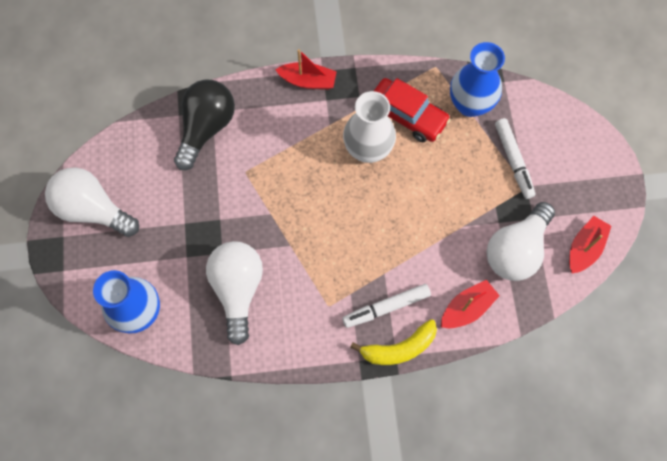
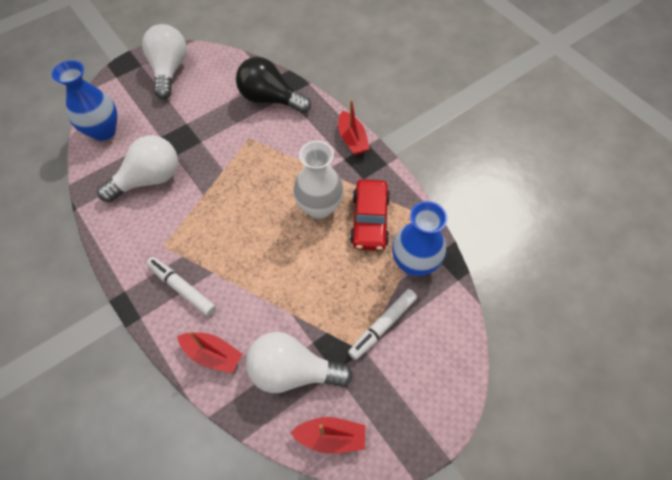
camera: 60 degrees right, 10 degrees down
black light bulb [174,79,235,170] -> black light bulb turned 150 degrees counterclockwise [236,57,311,113]
yellow banana [350,319,437,365] -> none

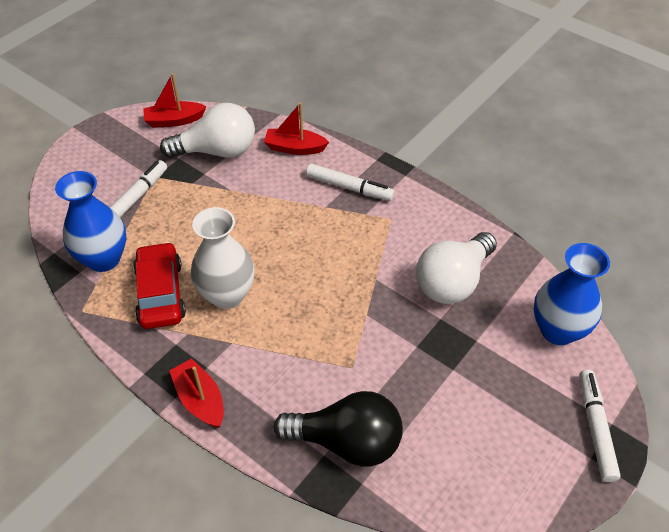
camera: 165 degrees right, 10 degrees down
white light bulb [142,24,187,99] -> none
none -> white marker [579,370,621,482]

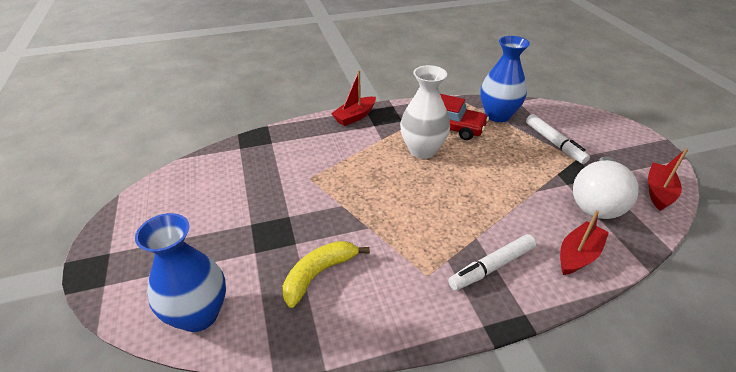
camera: 125 degrees right, 10 degrees down
red boat [169,358,224,428] -> red boat turned 135 degrees clockwise [331,70,376,126]
black light bulb [274,391,403,467] -> none
white light bulb [416,232,497,304] -> yellow banana [283,241,370,308]
white marker [579,370,621,482] -> none

